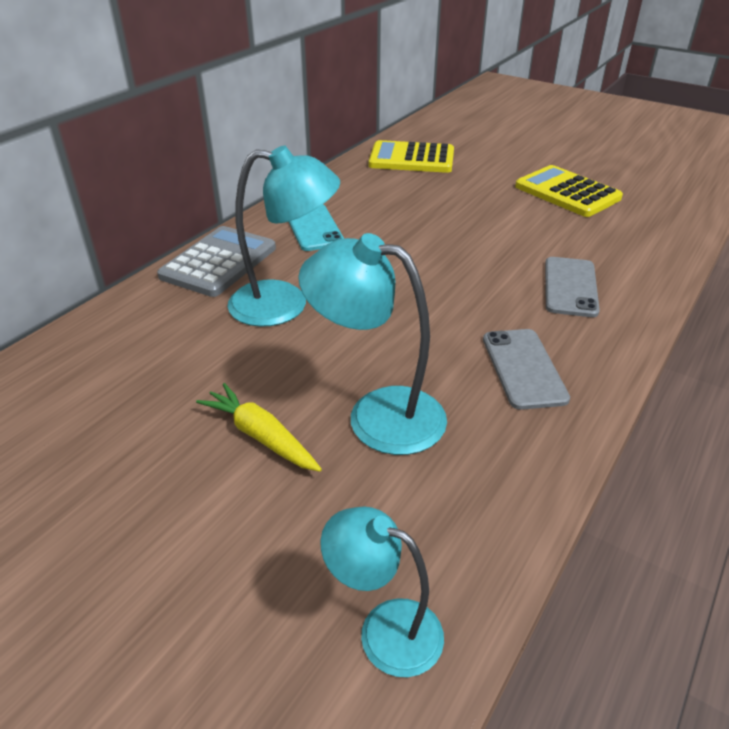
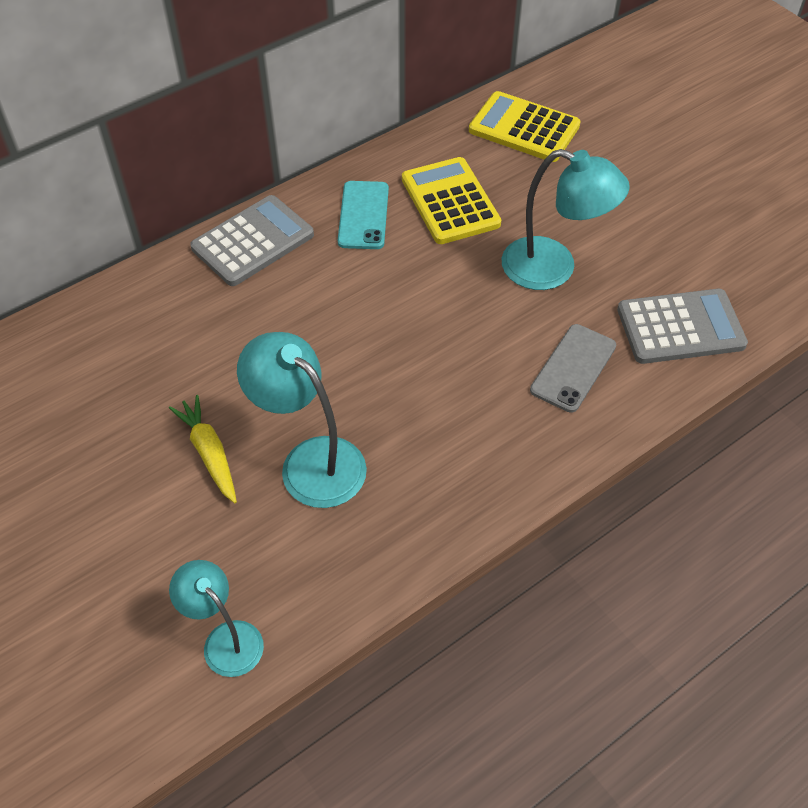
camera: 20 degrees right, 15 degrees up
turquoise lamp [227,146,340,327] -> turquoise lamp moved to [502,149,630,290]
grey phone [483,329,570,410] -> none
yellow calculator [515,165,623,217] -> yellow calculator moved to [402,157,501,244]
none -> grey calculator [617,289,748,364]

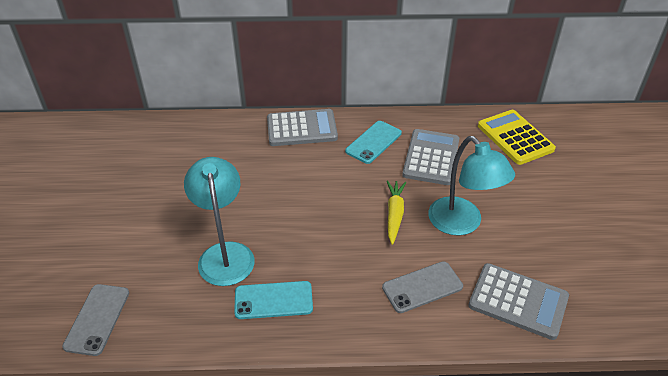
camera: 35 degrees right, 10 degrees down
yellow carrot [169,395,237,503] -> yellow carrot moved to [387,180,406,245]
turquoise lamp [169,560,264,677] -> grey phone [62,284,129,356]
yellow calculator [402,157,501,244] -> grey calculator [402,129,459,185]
none -> turquoise phone [234,281,313,319]

